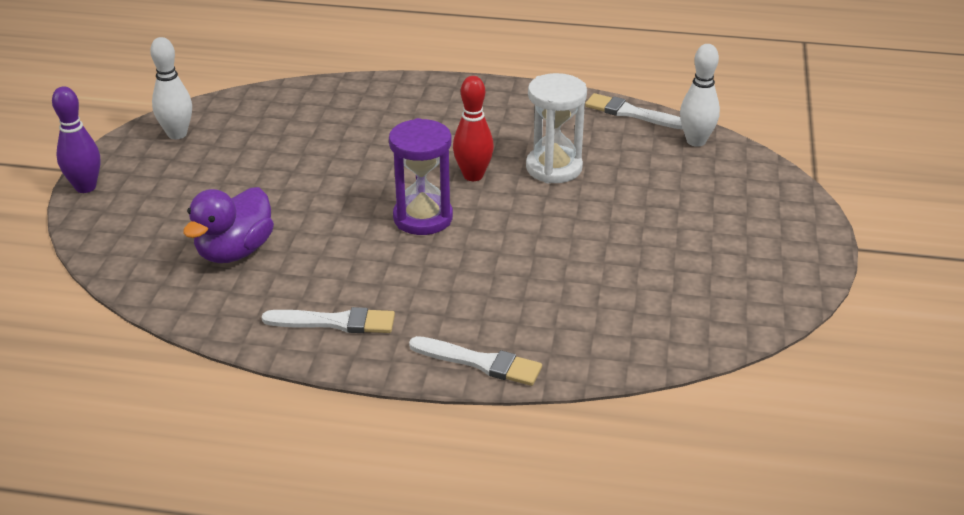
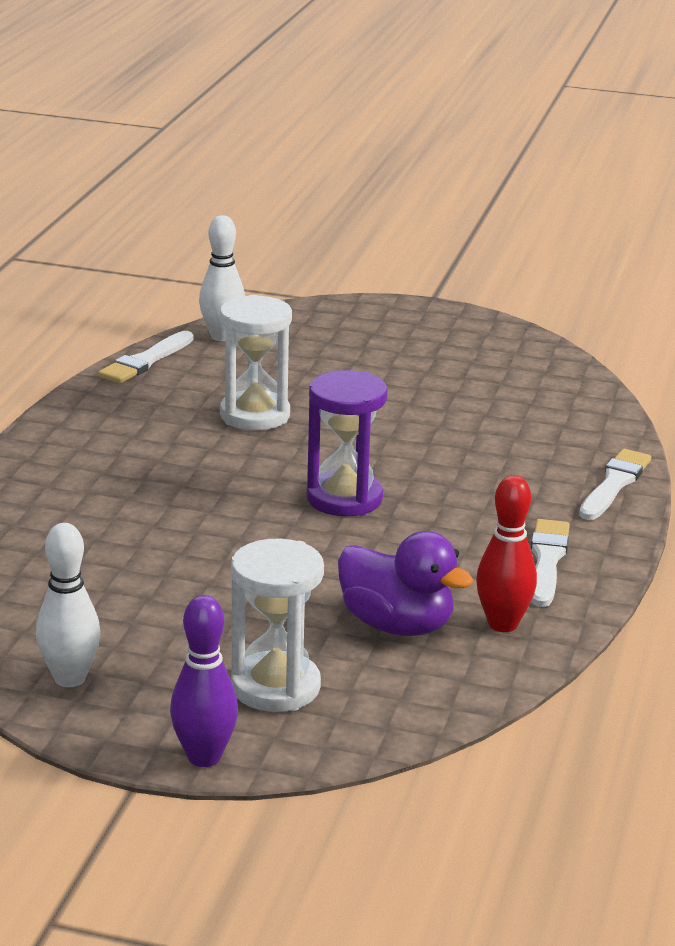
camera: 85 degrees left, 10 degrees down
red bowling pin [453,76,494,181] -> red bowling pin moved to [476,475,537,632]
none -> white hourglass [231,539,324,712]

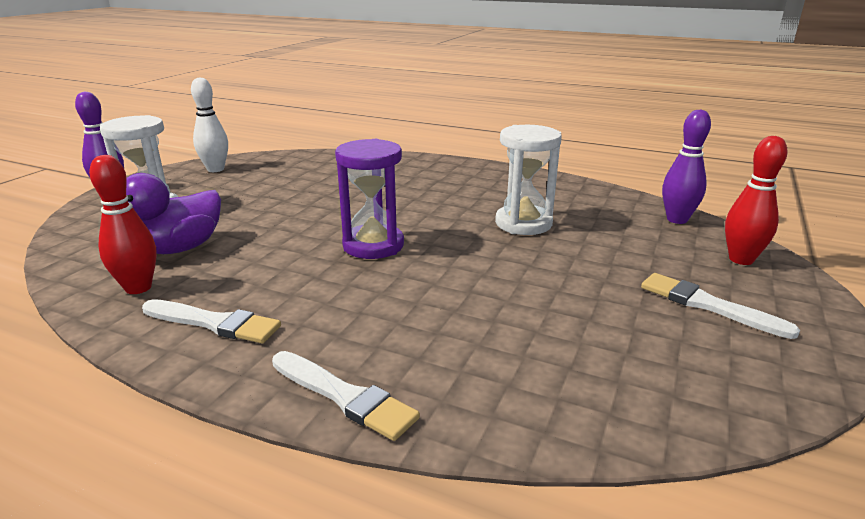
camera: 100 degrees right, 0 degrees up
white brush [98,331,193,383] -> white brush moved to [641,273,800,339]
white bowling pin [199,215,245,341] -> purple bowling pin [662,109,711,224]
none -> red bowling pin [725,136,788,265]

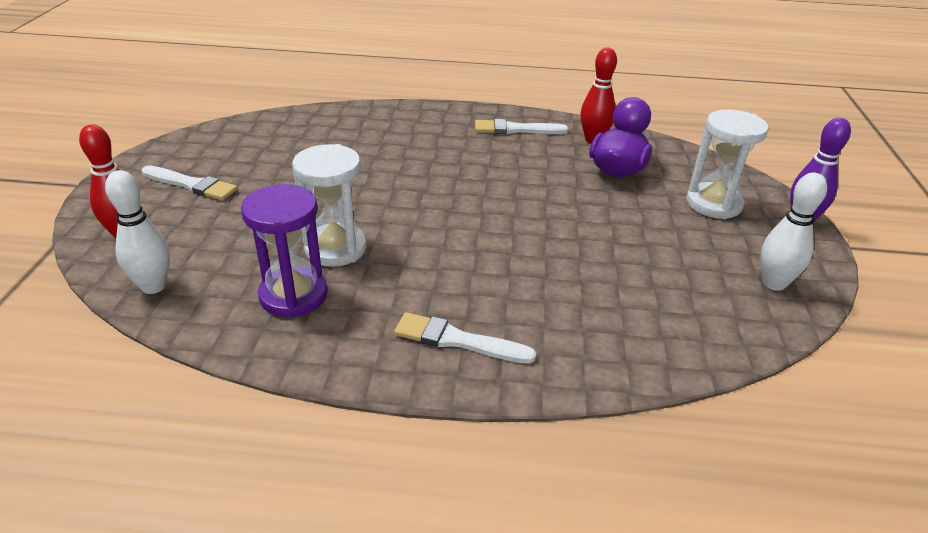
camera: 160 degrees right, 10 degrees up
white brush [272,351,420,441] -> white brush moved to [394,312,536,364]
purple hourglass [335,139,404,259] -> purple hourglass moved to [241,184,328,318]
purple bowling pin [662,109,711,224] -> white bowling pin [105,170,170,294]

